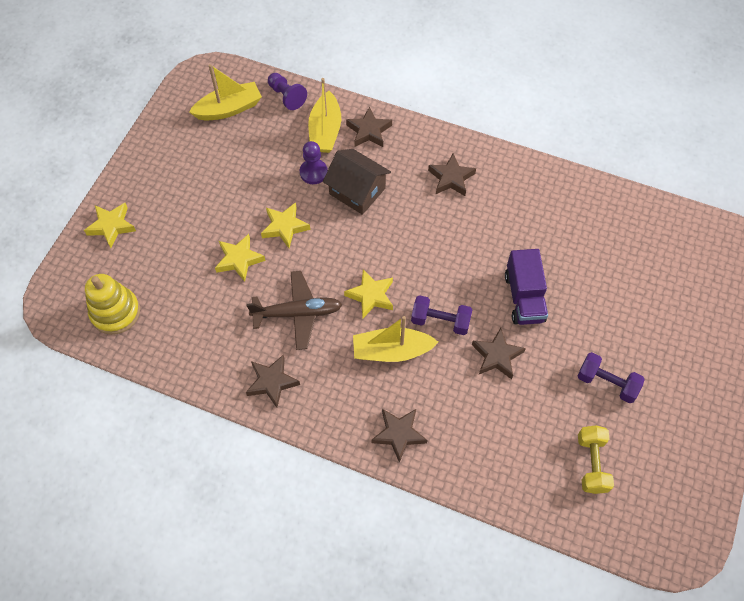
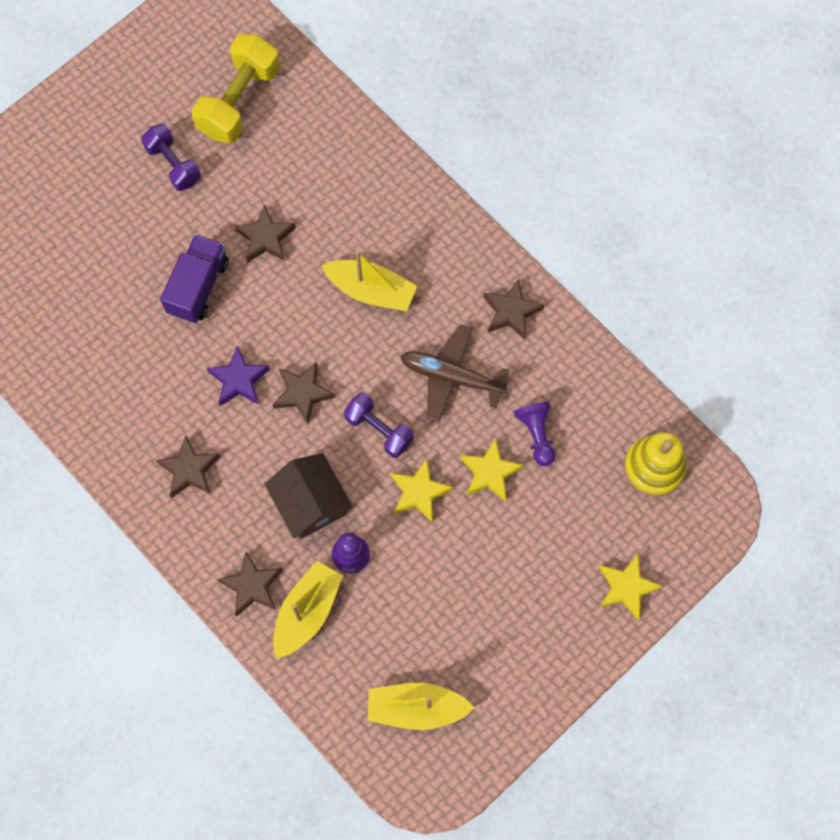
camera: 155 degrees left, 10 degrees up
purple pawn [268,73,307,110] -> purple pawn moved to [513,402,555,466]
yellow star [344,269,393,318] -> none
brown star [371,409,428,463] -> brown star moved to [273,362,335,423]
purple dumbbell [411,295,473,335] -> purple dumbbell moved to [344,392,414,458]
yellow dumbbell [578,425,614,494] -> yellow dumbbell [191,34,280,143], size x1.60
none -> purple star [207,346,270,406]

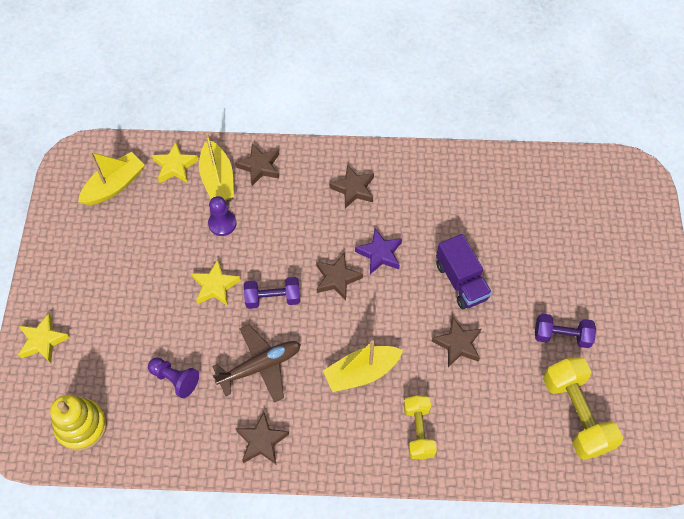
camera: 135 degrees right, 10 degrees down
brown house [265,453,353,539] -> none
yellow star [461,438,524,502] -> yellow star moved to [152,142,199,183]
none -> yellow dumbbell [404,395,437,460]

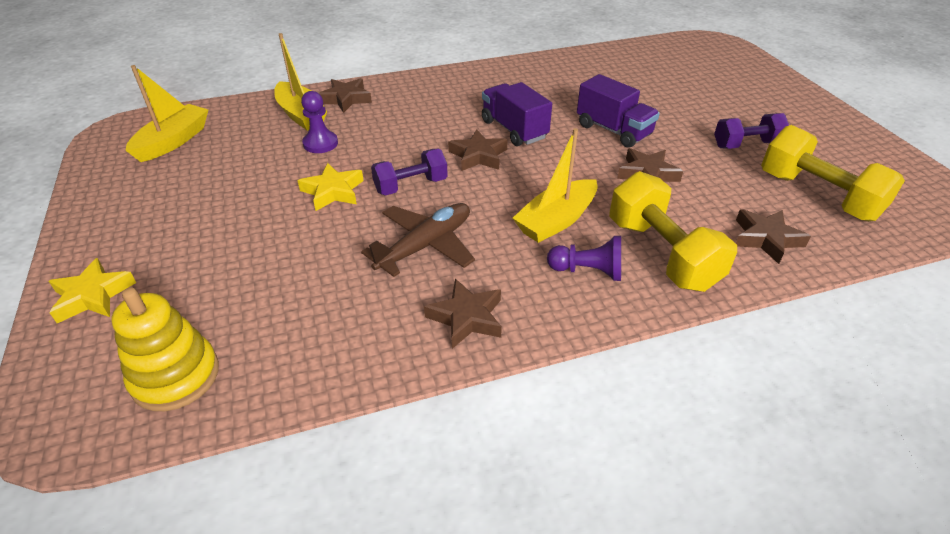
camera: 20 degrees left, 20 degrees down
purple pawn [148,358,199,398] -> purple pawn moved to [547,236,621,281]
yellow star [152,142,199,183] -> none
brown star [329,165,374,209] -> brown star moved to [736,209,811,264]
purple star [355,229,402,274] -> purple truck [482,82,552,146]
yellow dumbbell [404,395,437,460] -> yellow dumbbell [609,171,737,292], size x1.60

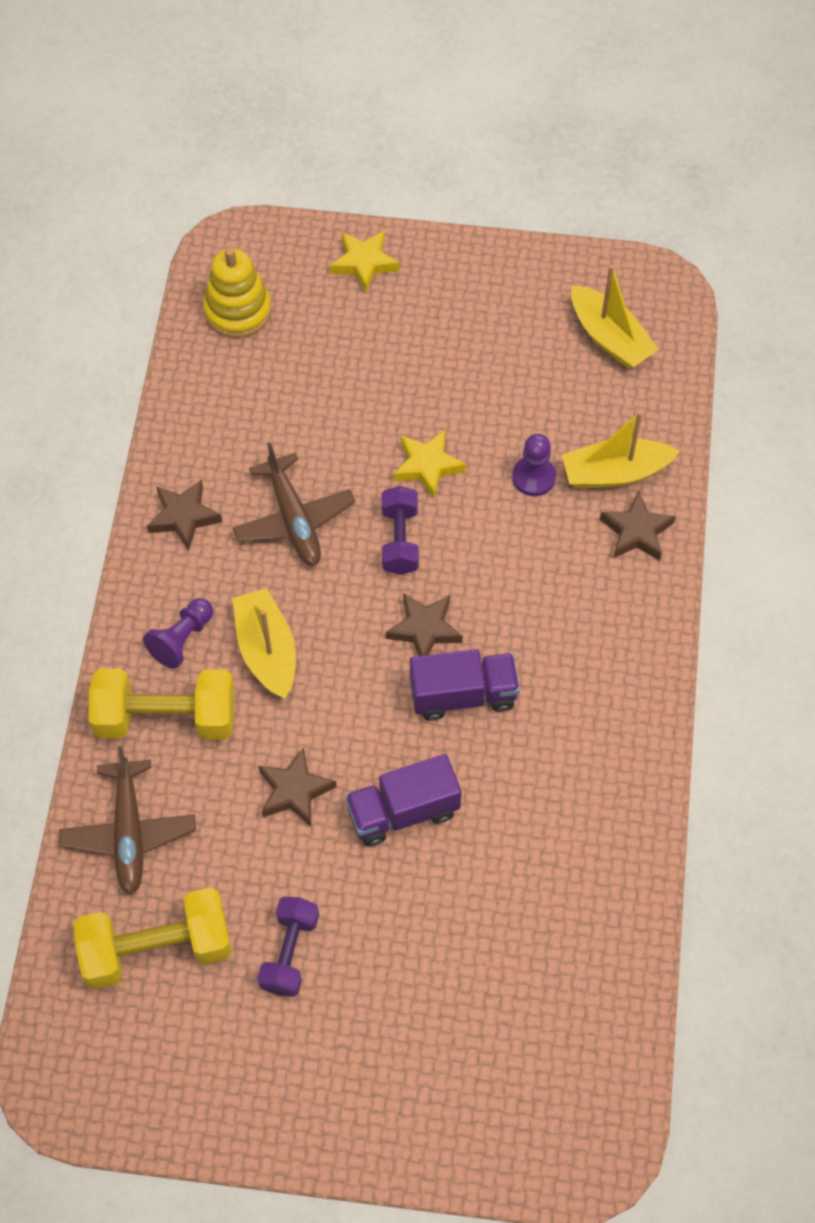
camera: 115 degrees right, 20 degrees up
brown star [736,209,811,264] -> brown plane [59,746,196,895]

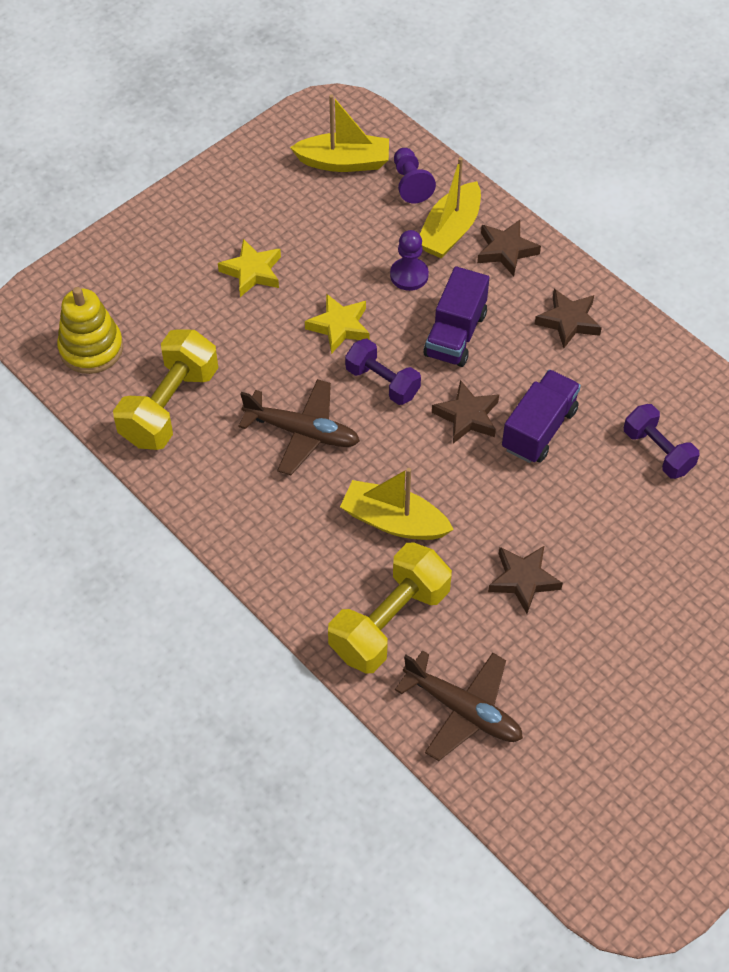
camera: 50 degrees left, 5 degrees down
yellow dumbbell [73,887,232,989] -> yellow dumbbell moved to [113,330,218,450]
purple pawn [143,598,213,669] -> purple pawn moved to [394,148,436,203]
brown star [147,479,222,551] -> brown star moved to [534,289,602,348]
purple dumbbell [257,897,319,997] -> purple dumbbell moved to [624,404,700,479]
yellow star [330,231,399,292] -> yellow star moved to [218,239,281,297]
purple truck [345,754,462,846] -> purple truck moved to [424,266,489,367]

